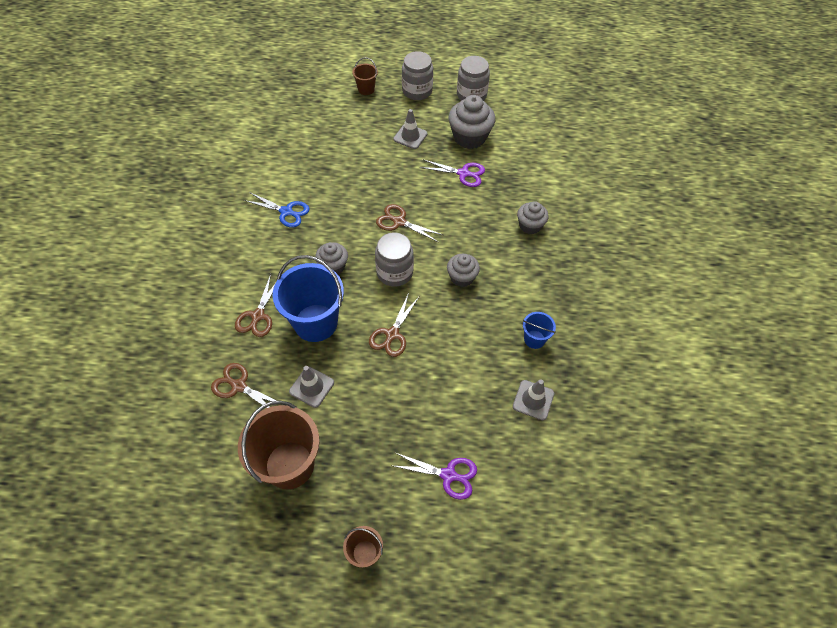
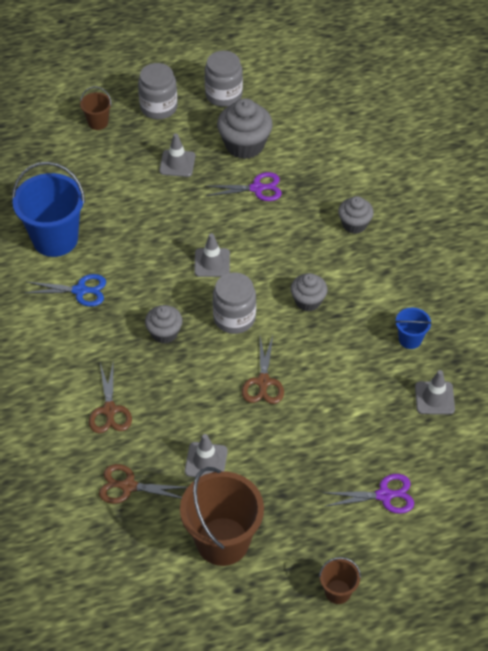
camera: 20 degrees left, 5 degrees down
blue bucket [273,255,344,342] -> blue bucket moved to [12,162,85,257]
brown scissors [376,204,443,242] -> grey traffic cone [194,233,230,277]

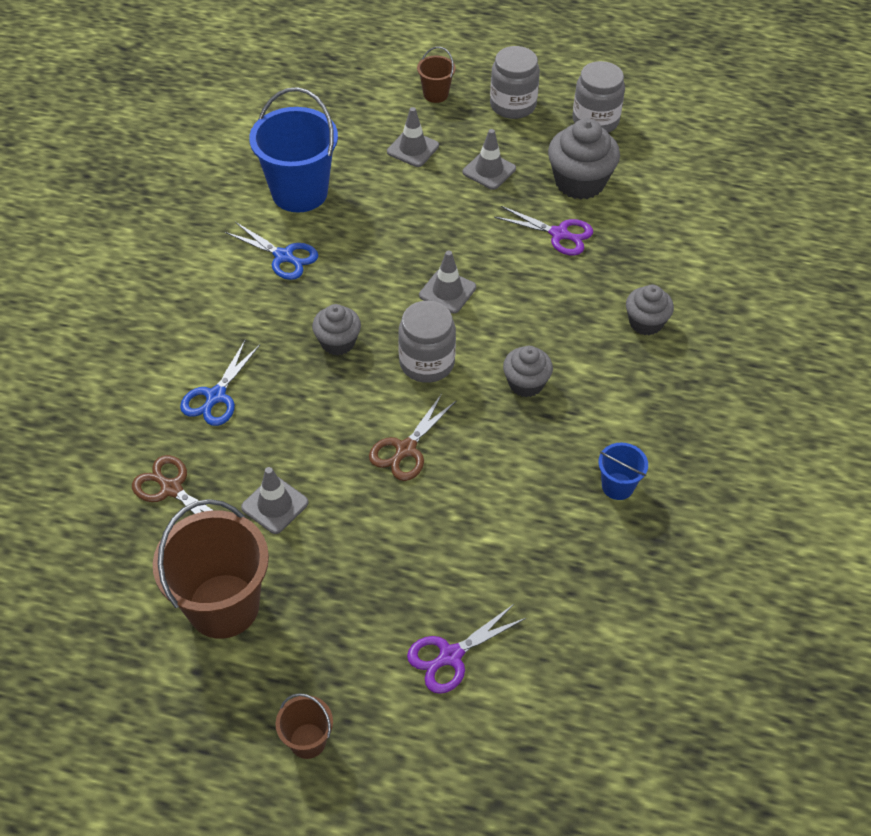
camera: 30 degrees right, 0 degrees up
brown scissors [89,364,132,433] -> blue scissors [180,341,260,426]
purple scissors [324,474,414,514] -> purple scissors turned 120 degrees clockwise [407,603,526,694]
grey traffic cone [415,370,455,415] -> grey traffic cone moved to [387,107,439,167]

